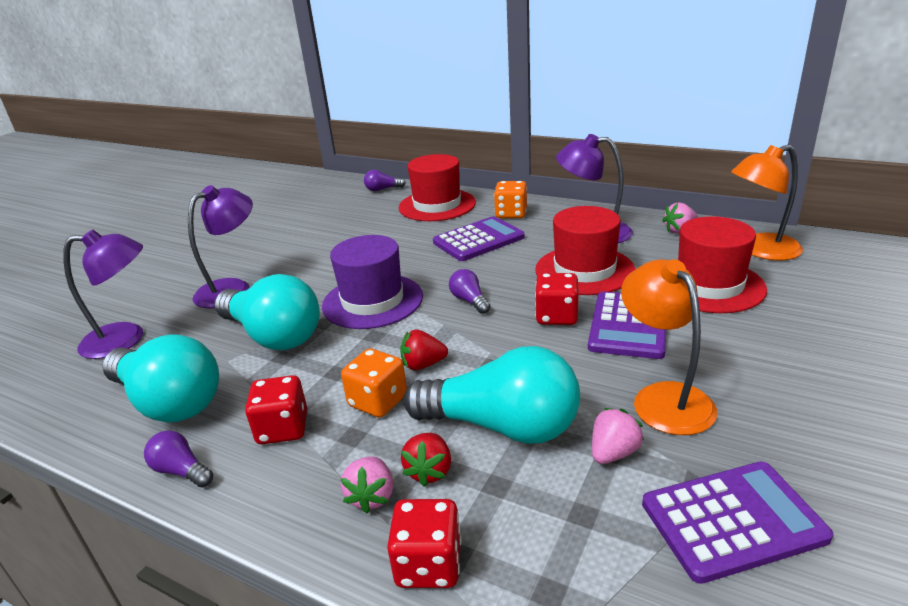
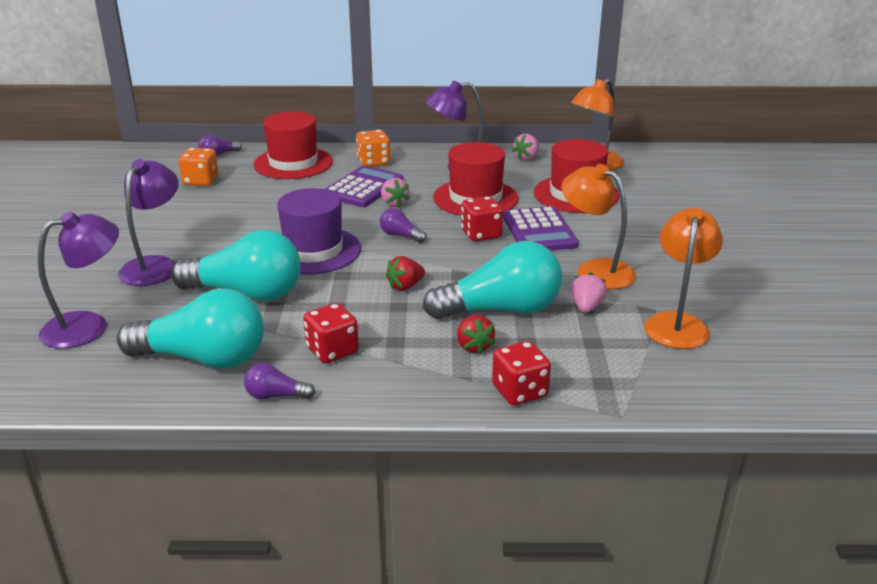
camera: 30 degrees left, 0 degrees up
pink strawberry [340,456,393,513] -> pink strawberry moved to [381,178,410,207]
orange dice [341,348,407,418] -> orange dice moved to [179,148,218,186]
purple calculator [642,462,834,584] -> orange lamp [644,208,723,349]

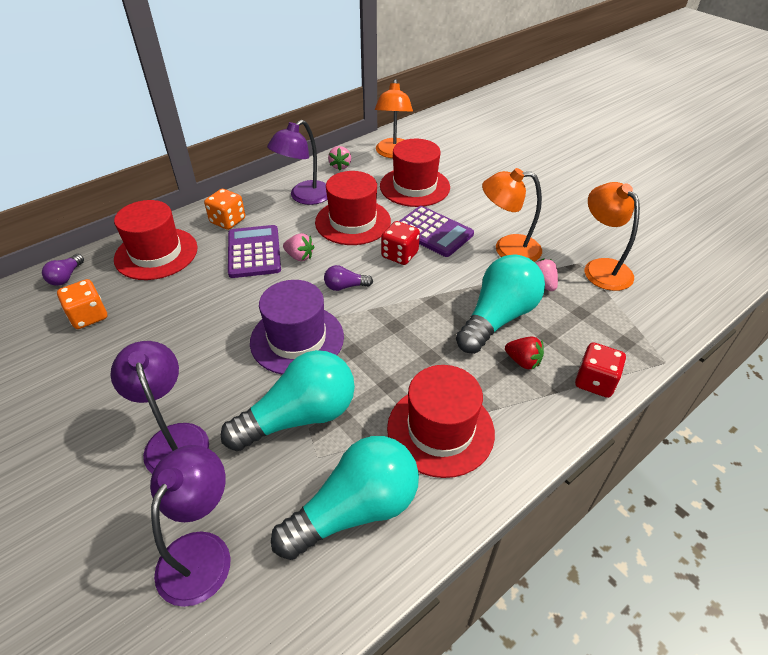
camera: 40 degrees left, 15 degrees up
purple light bulb [244,363,315,399] -> none
red dice [303,303,359,363] -> red hat [387,365,495,478]
red strawberry [386,256,425,291] -> none

